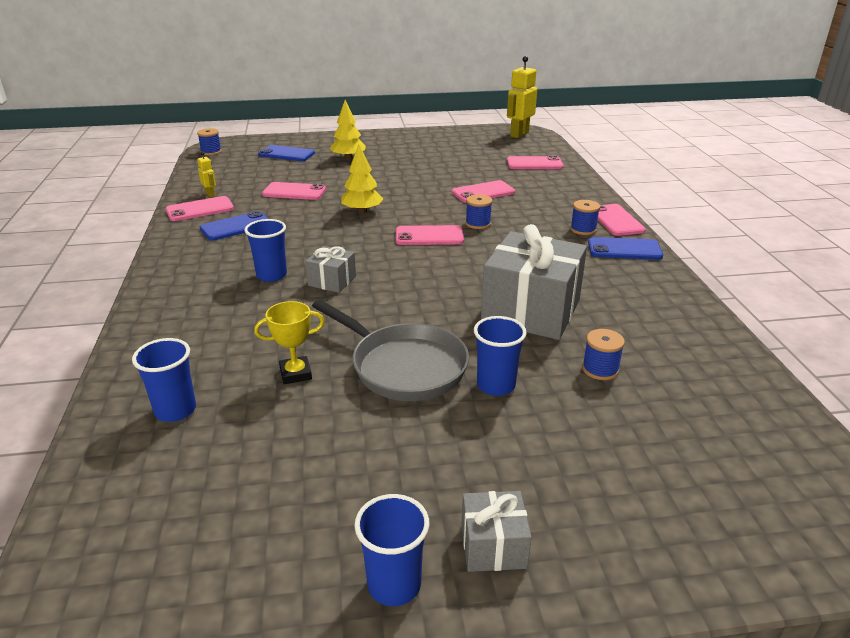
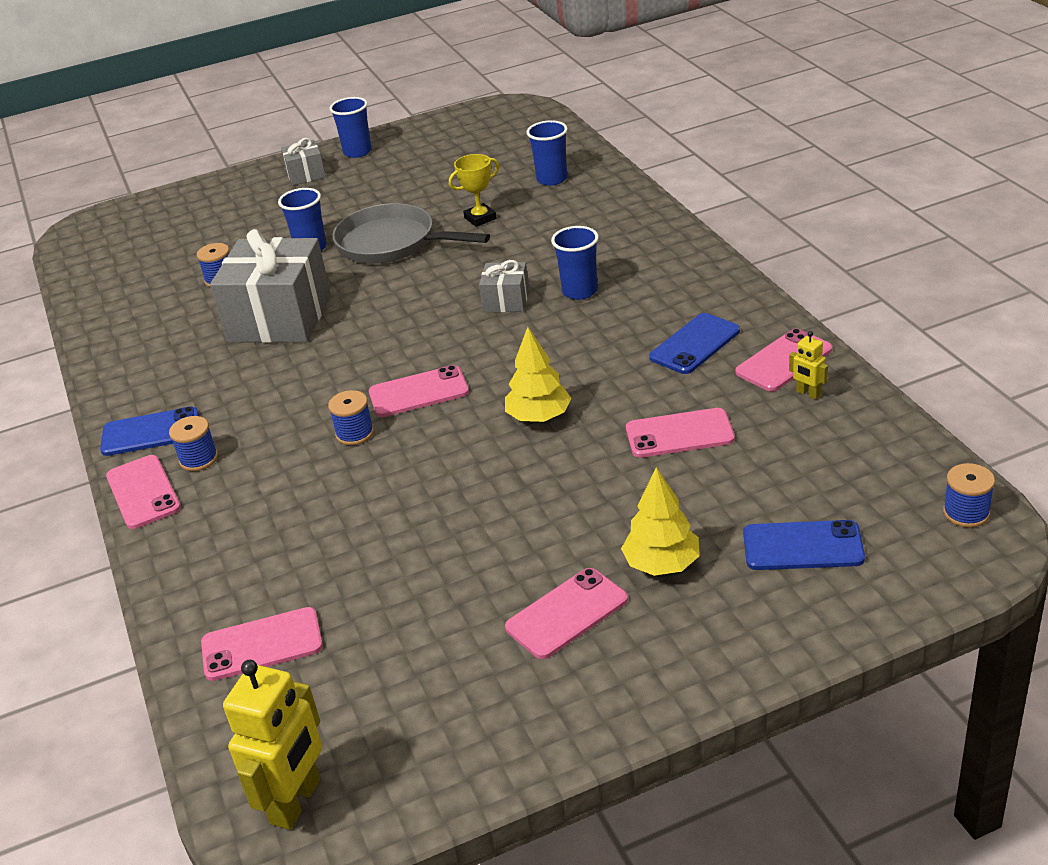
camera: 170 degrees right, 5 degrees up
pink phone [452,180,515,203] -> pink phone moved to [505,568,628,659]

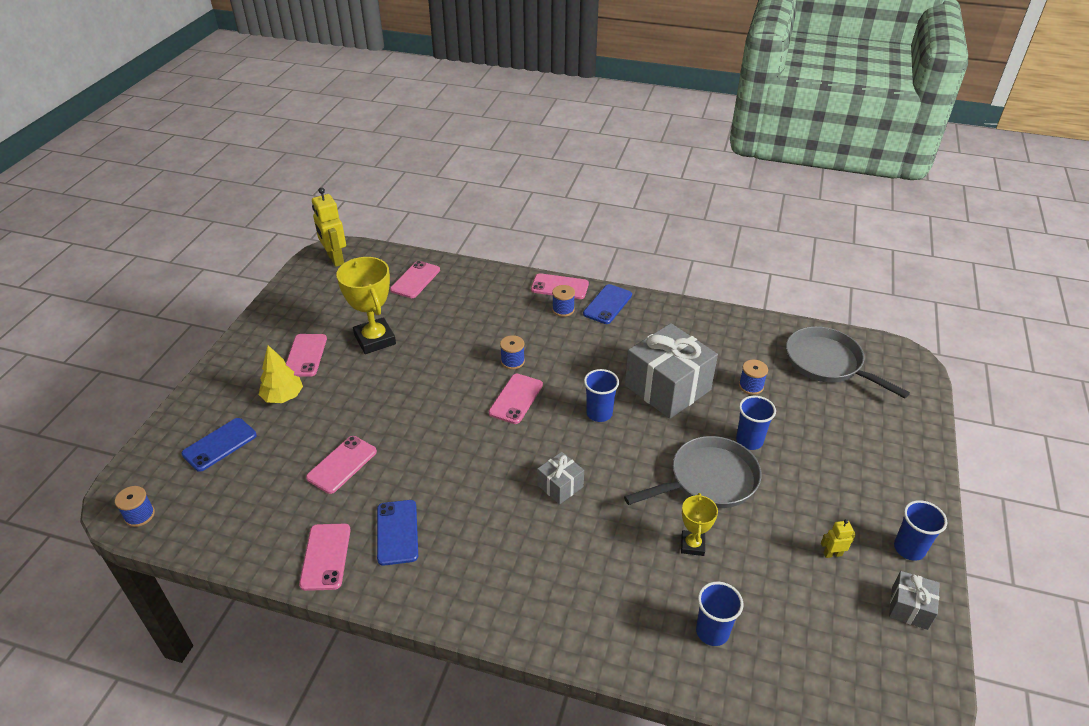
camera: 125 degrees right, 5 degrees up
grey gift [281,138,326,186] -> grey gift moved to [889,571,940,630]
yellow tree [505,327,572,422] -> none
blue cup [551,226,599,300] -> blue cup moved to [584,369,619,422]
yellow robot [789,331,828,400] -> yellow robot moved to [821,519,856,558]
none -> yellow trophy [336,257,396,354]
none -> grey pan [786,326,910,398]

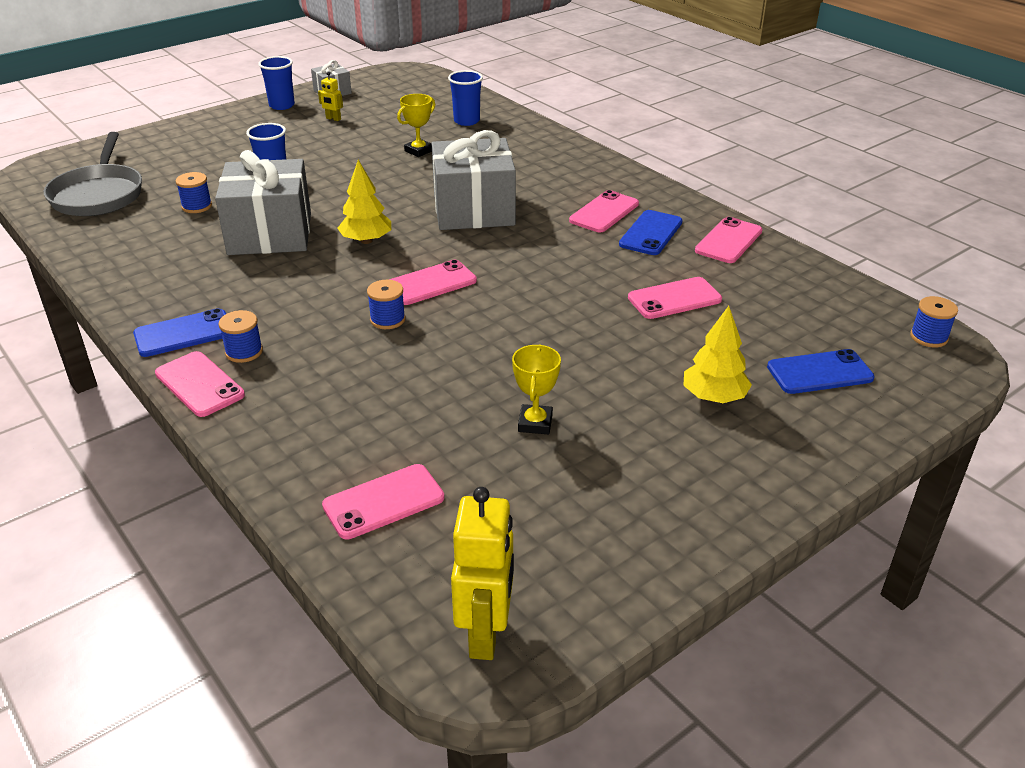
camera: 145 degrees left, 5 degrees down
pink phone [286,334,327,377] -> pink phone moved to [569,190,639,232]
yellow trophy [336,257,396,354] -> yellow trophy [512,344,561,434], size x0.55
grey gift [537,452,584,504] -> grey gift [432,130,516,230], size x2.09
blue cup [584,369,619,422] -> yellow tree [337,160,391,244]
grey pan [624,436,762,508] -> none

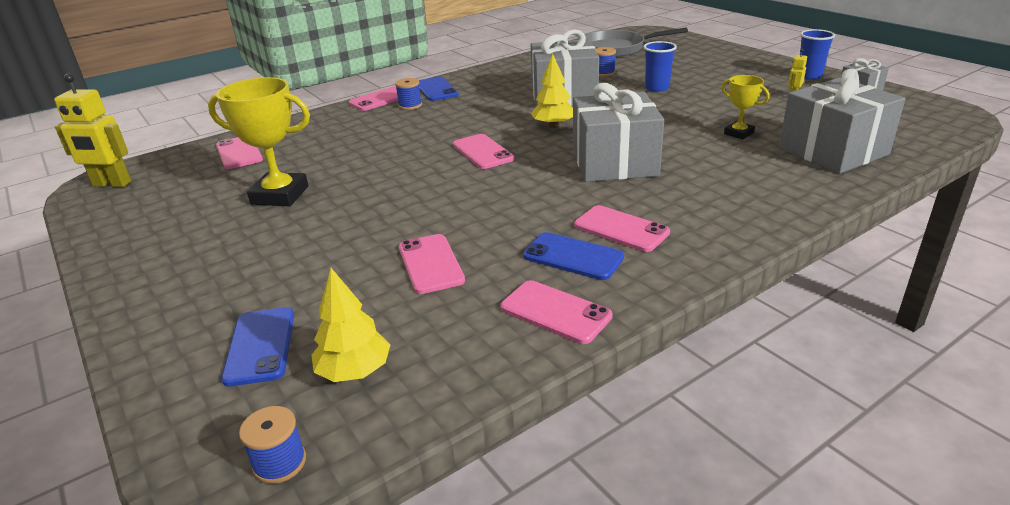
camera: 95 degrees right, 5 degrees down
blue spool [367,280,405,329] -> none
blue cup [448,70,483,126] -> grey gift [779,69,906,174]
yellow trophy [512,344,561,434] -> yellow trophy [208,77,310,206], size x1.83
yellow tree [684,306,752,403] -> yellow tree moved to [311,268,390,382]

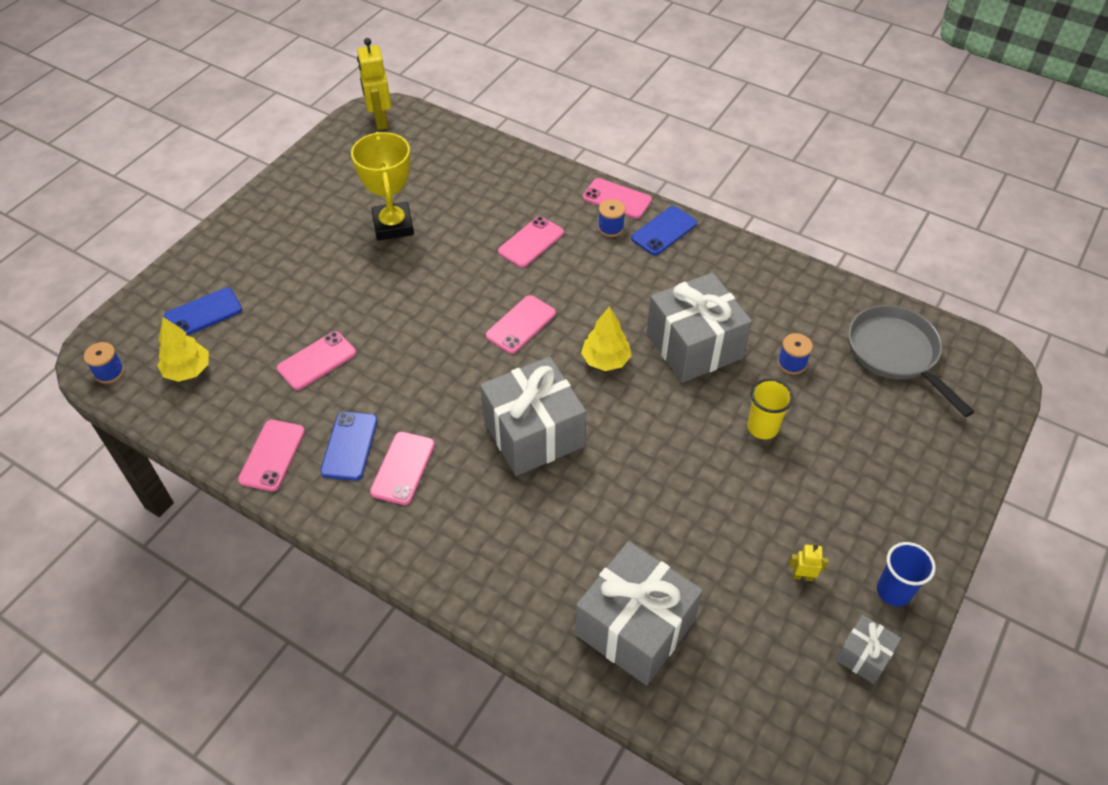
camera: 65 degrees right, 20 degrees up
pink phone [216,137,263,169] -> pink phone moved to [498,216,564,268]
blue cup [644,41,677,92] -> yellow cup [747,379,794,439]
yellow trophy [721,75,769,140] -> none

